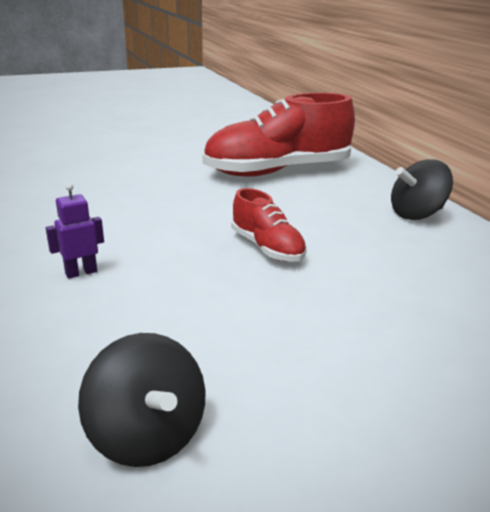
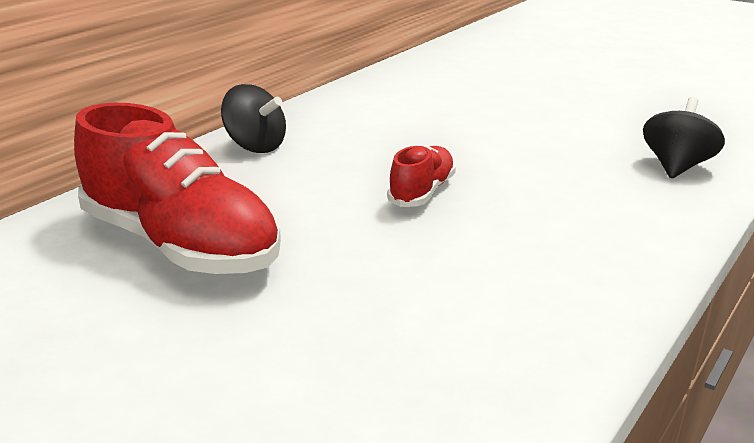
camera: 120 degrees left, 0 degrees up
purple robot [46,183,104,279] -> none

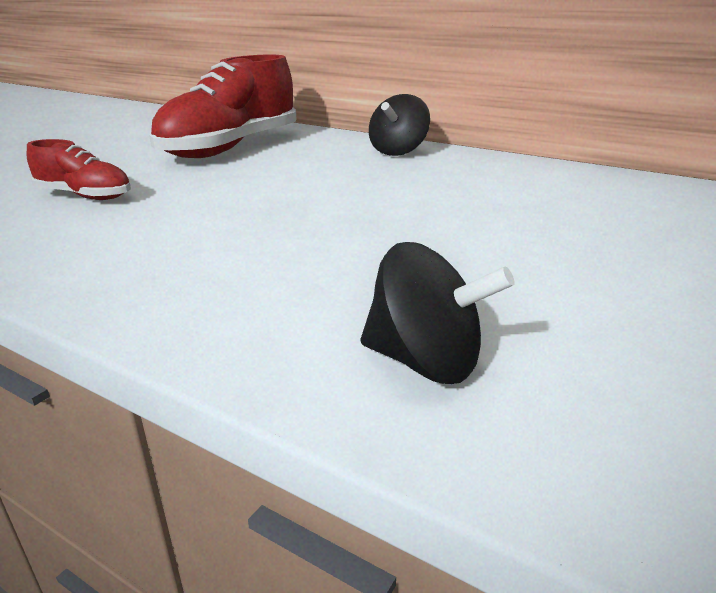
camera: 85 degrees right, 0 degrees up
red shoe [387,144,456,207] -> red shoe moved to [27,139,131,200]

